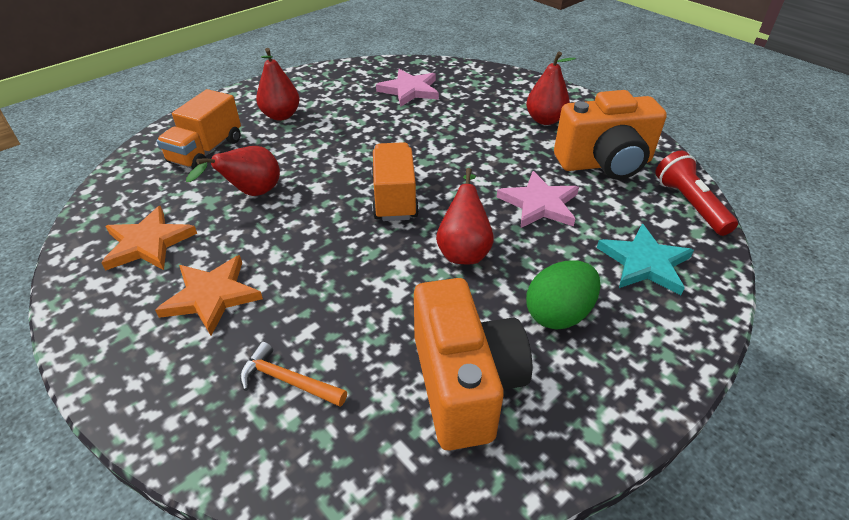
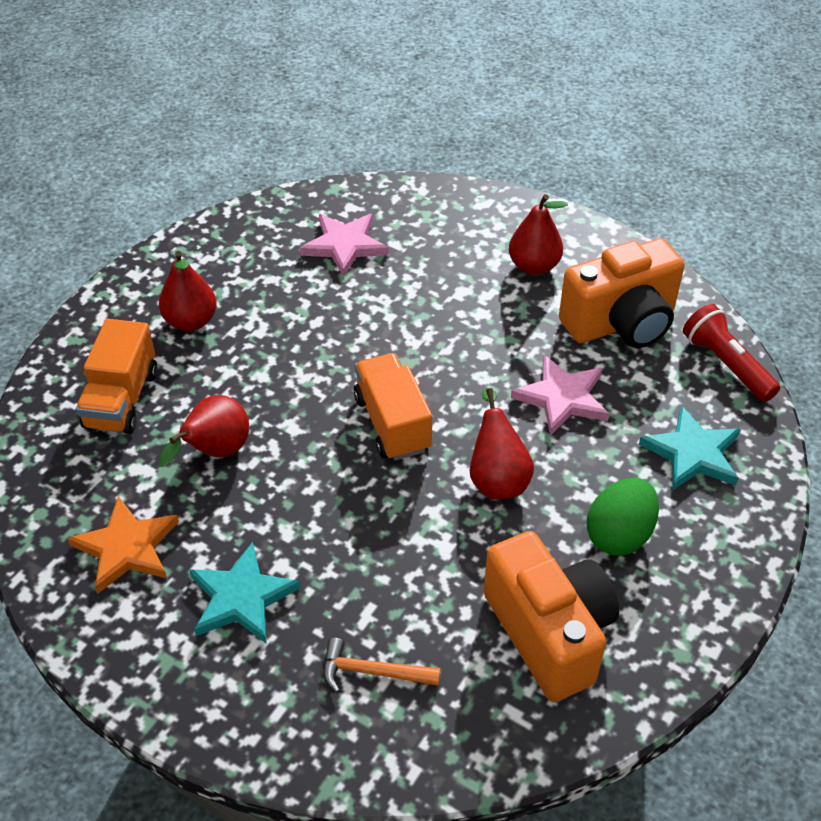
camera: 15 degrees left, 5 degrees up
orange star [155,255,263,336] -> turquoise star [189,542,301,643]

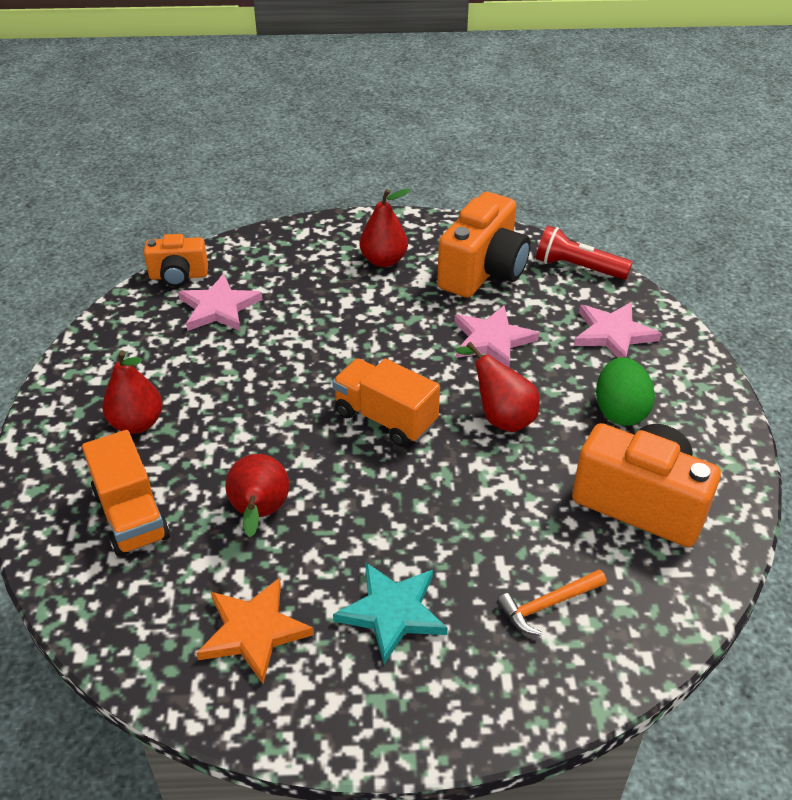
camera: 35 degrees left, 5 degrees down
turquoise star [639,405,740,491] -> pink star [574,302,661,358]
none -> orange camera [144,234,208,287]

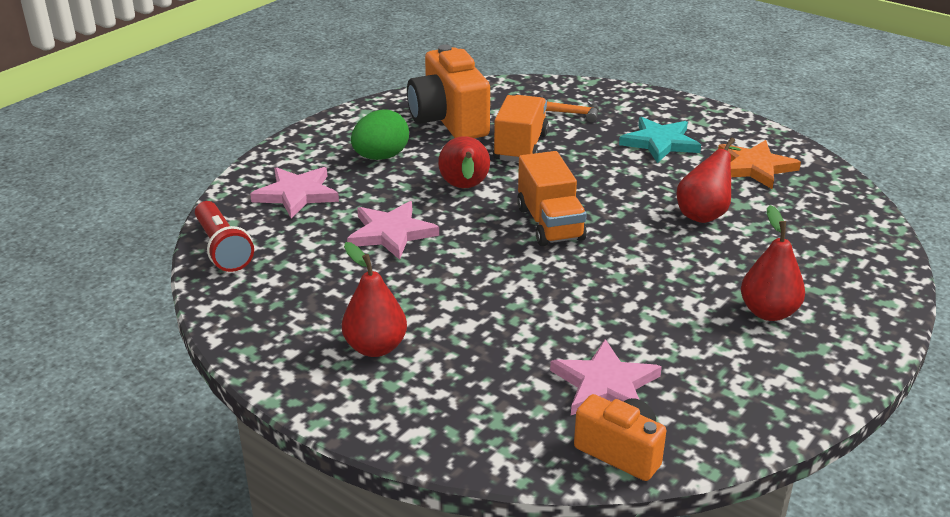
camera: 140 degrees left, 10 degrees down
orange truck [82,430,170,556] -> orange truck moved to [493,95,549,162]
orange camera [437,192,531,298] -> none

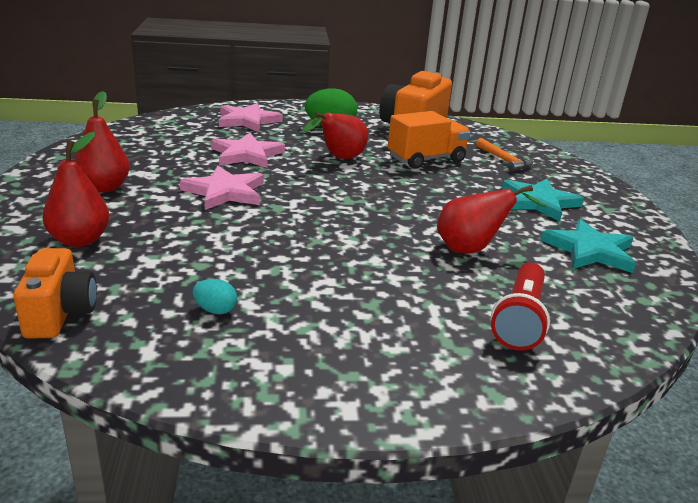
camera: 45 degrees right, 5 degrees down
red flashlight [195,201,254,272] -> red flashlight moved to [491,262,550,351]
orange truck [517,151,587,246] -> none
pink star [550,339,662,415] -> pink star moved to [180,166,264,210]
orange star [718,140,801,189] -> turquoise star [541,219,636,273]
red pear [741,205,805,321] -> red pear moved to [42,132,110,247]
none -> turquoise egg [193,279,237,314]

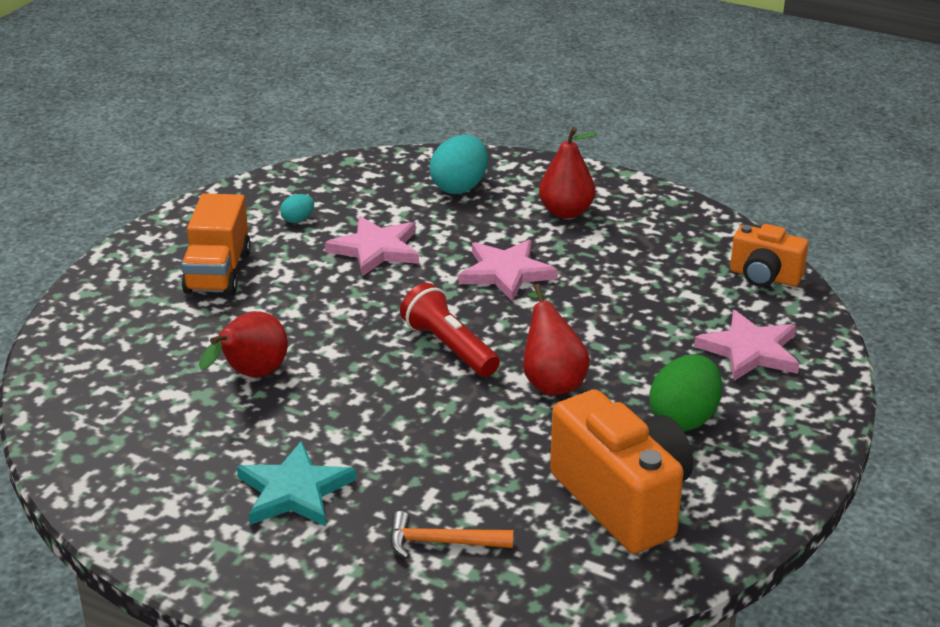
camera: 125 degrees right, 5 degrees up
orange camera [13,248,97,339] -> orange camera moved to [730,224,808,287]
red pear [42,132,110,247] -> turquoise egg [430,135,488,194]
pink star [211,133,285,168] -> pink star moved to [325,216,419,276]
orange truck [388,111,471,169] -> orange truck moved to [182,193,251,295]
red flashlight [491,262,550,351] -> red flashlight moved to [400,283,500,377]
turquoise star [541,219,636,273] -> none

